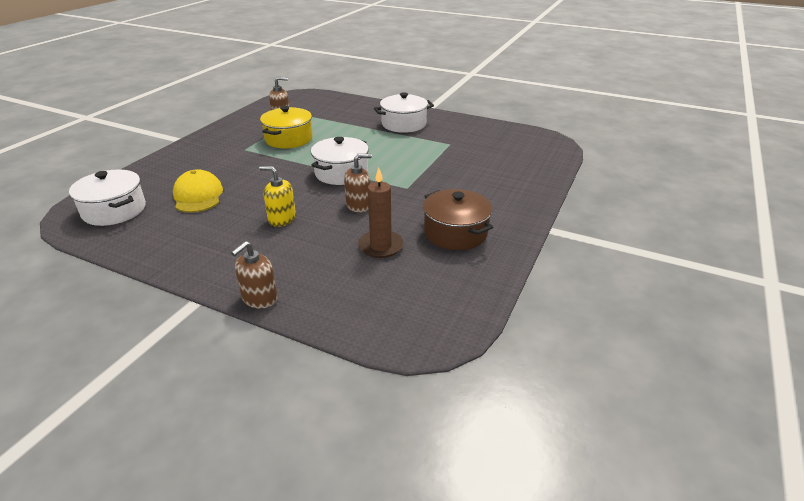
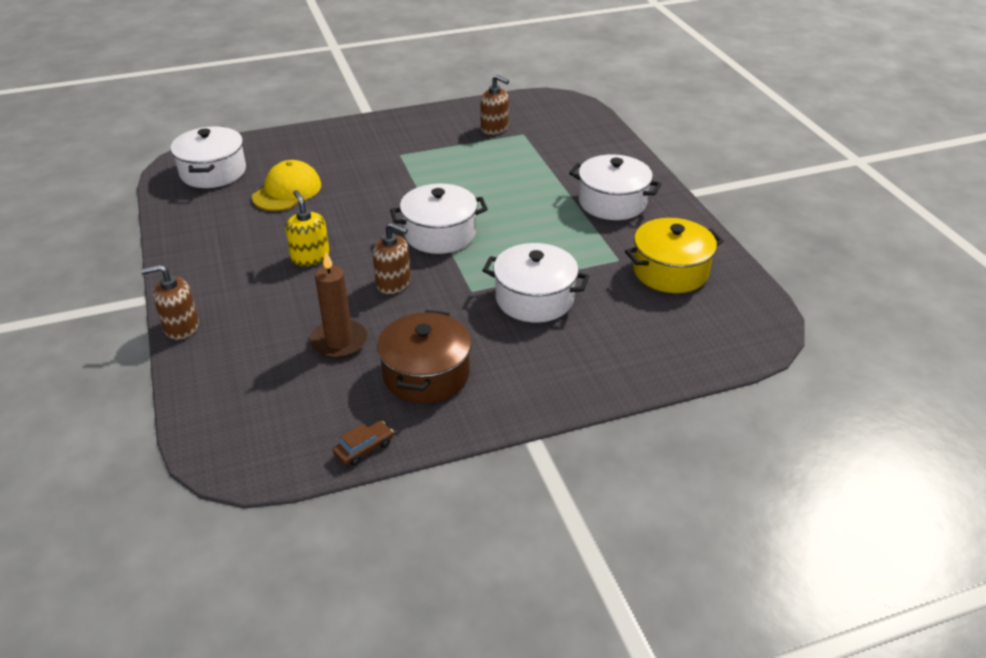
camera: 45 degrees right, 5 degrees up
yellow pot [260,106,313,149] -> yellow pot moved to [625,218,724,293]
none -> brown car [333,421,394,466]
none -> white pot [482,243,589,322]

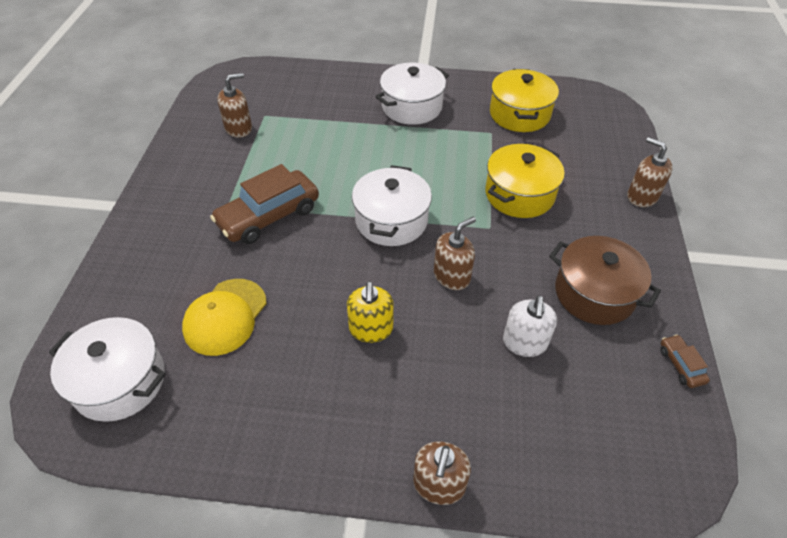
camera: 65 degrees left, 10 degrees up
yellow cap [252,160,321,211] -> yellow cap turned 120 degrees counterclockwise [182,279,267,356]
yellow soap dispenser [285,190,330,266] -> yellow soap dispenser turned 90 degrees counterclockwise [347,281,394,343]
brown candle [309,252,368,359] -> white soap dispenser [503,295,557,357]
white pot [482,243,589,322] -> yellow pot [485,144,565,218]
none -> brown car [210,164,319,244]
none -> brown soap dispenser [627,137,673,207]

